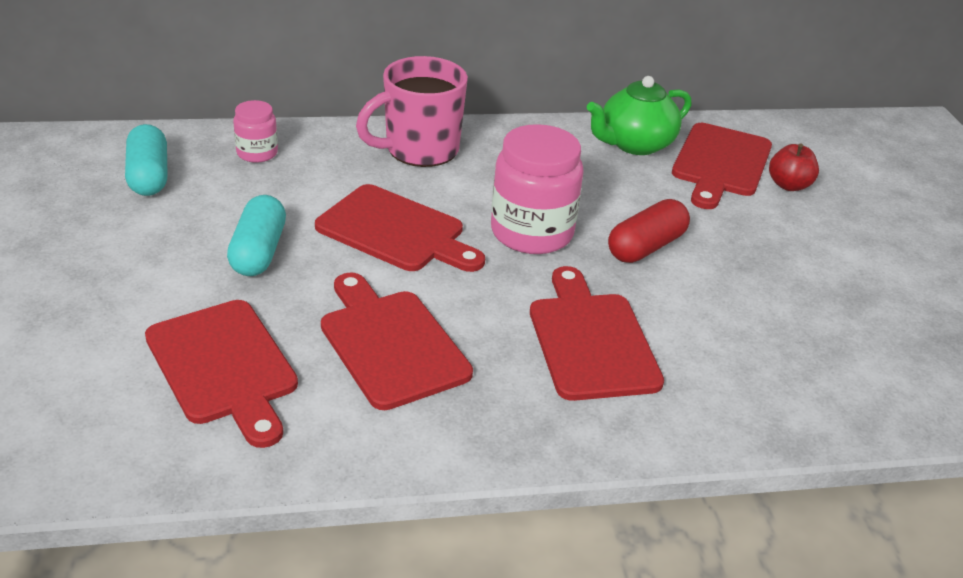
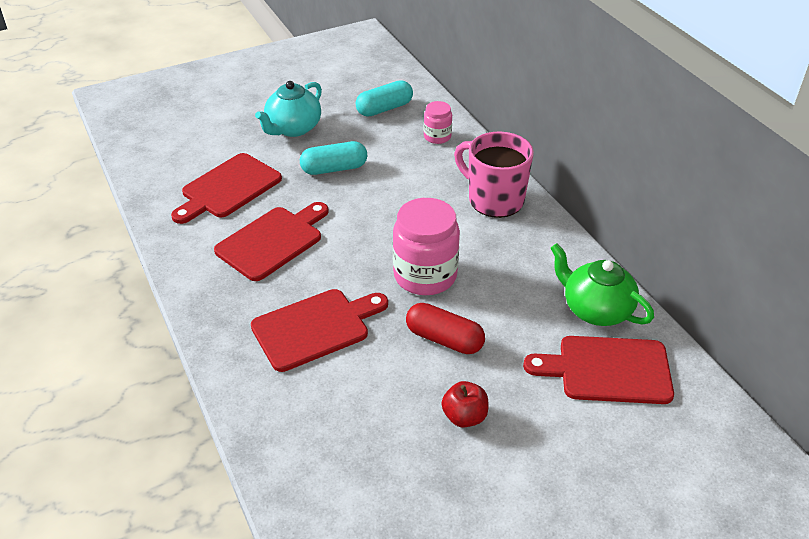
camera: 75 degrees right, 5 degrees up
red cutting board [315,184,485,272] -> none
red apple [769,144,819,191] -> red apple moved to [441,381,488,428]
none -> turquoise teapot [255,81,322,137]

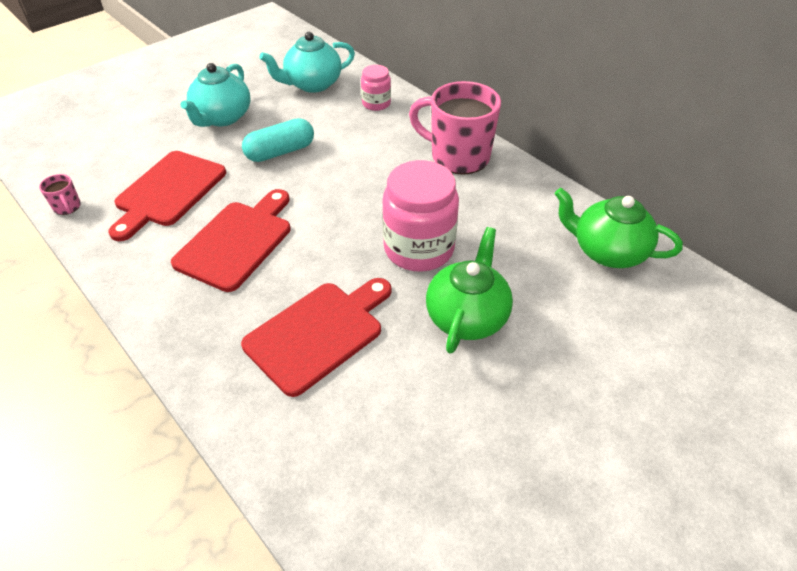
camera: 15 degrees left, 5 degrees up
turquoise capsule [356,80,413,117] -> turquoise teapot [260,32,355,93]
red capsule [406,303,485,354] -> green teapot [426,227,513,354]
red apple [441,381,488,428] -> none
red cutting board [523,336,674,404] -> none
none -> pink mug [39,174,81,215]

